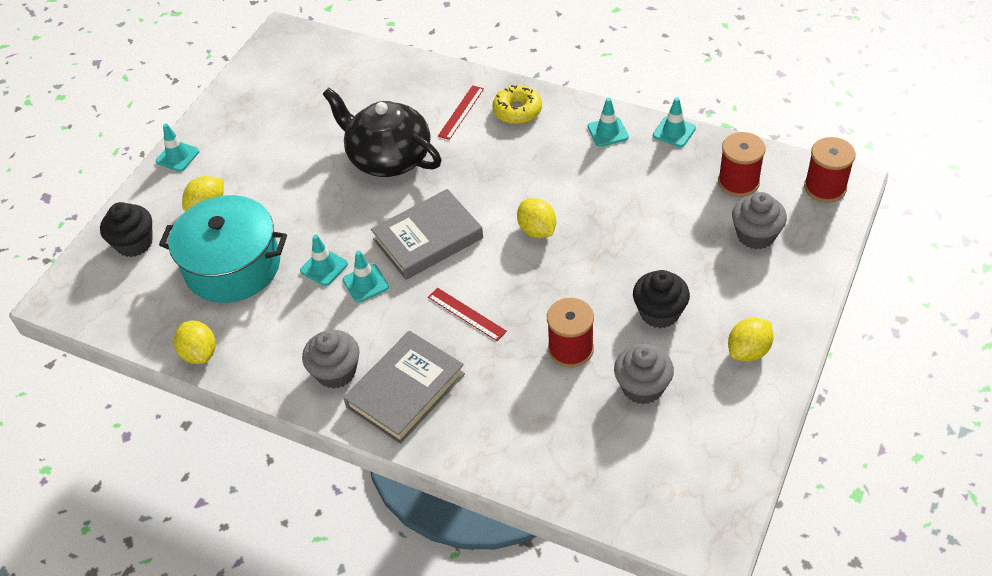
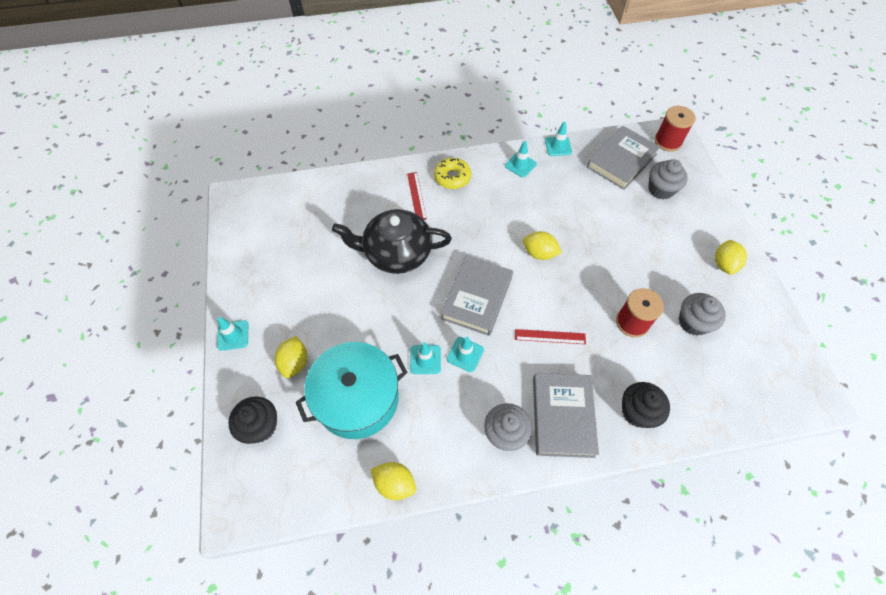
camera: 40 degrees left, 10 degrees up
black cupcake [633,270,690,328] -> black cupcake moved to [622,382,670,428]
red spool [718,132,765,197] -> grey book [587,126,660,190]

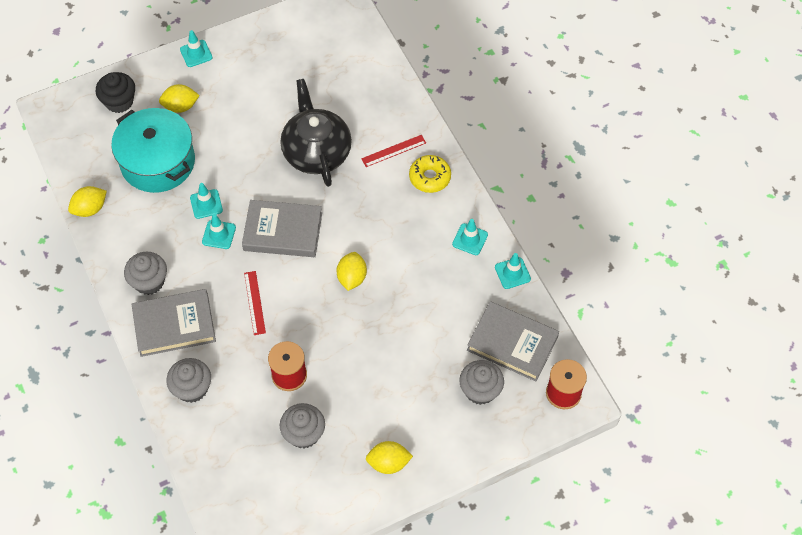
camera: 75 degrees right, 0 degrees up
yellow lemon [370,462,416,500] -> yellow lemon turned 45 degrees clockwise [68,186,107,217]
black cupcake [622,382,670,428] -> grey cupcake [167,358,211,403]

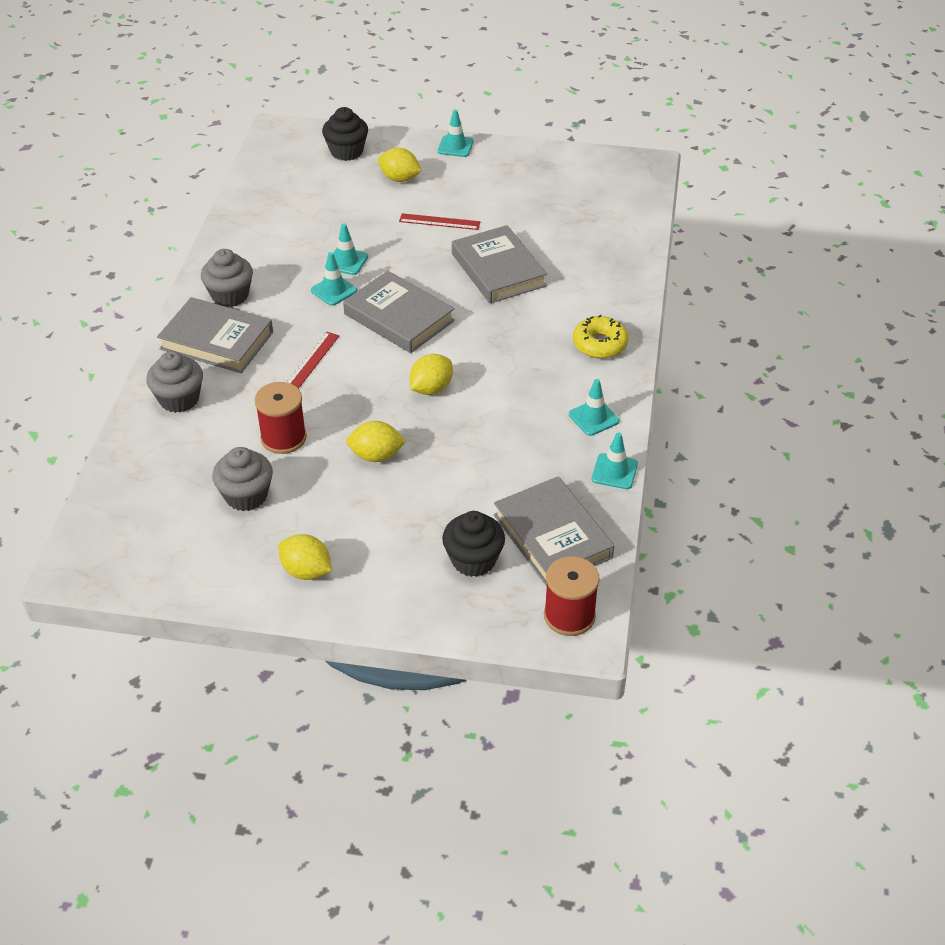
camera: 35 degrees right, 15 degrees down
yellow lemon [68,186,107,217] -> yellow lemon moved to [346,421,406,462]
turquoise pot [111,108,195,193] -> none
black teapot [280,79,352,187] -> grey book [452,225,547,304]
red ruler [361,135,426,167] -> red ruler moved to [399,213,480,230]
grey cupcake [459,360,504,405] -> black cupcake [442,511,505,577]

